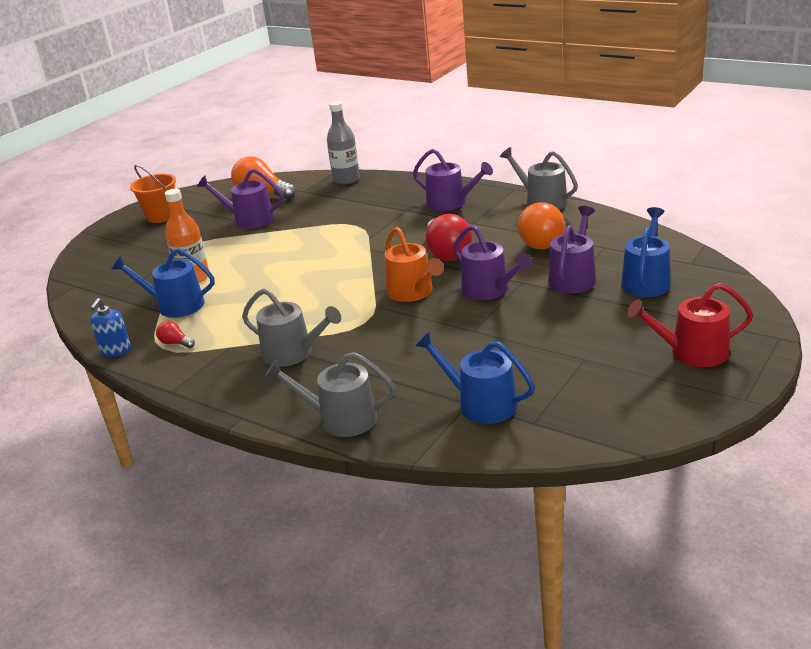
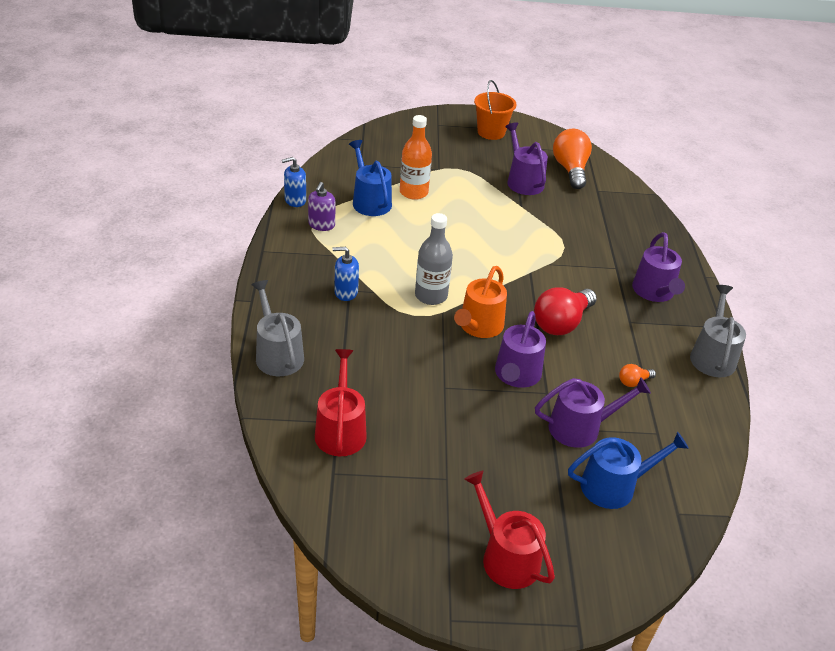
camera: 50 degrees right, 10 degrees up
red light bulb [156,321,195,348] -> purple soap dispenser [308,182,336,231]
grey watering can [242,288,341,367] -> blue soap dispenser [333,247,359,301]
grey bottle [327,101,360,185] -> grey bottle moved to [415,213,453,305]
blue watering can [415,332,535,424] -> red watering can [315,349,367,456]
orange light bulb [518,202,565,249] -> orange light bulb [619,364,656,387], size x0.46

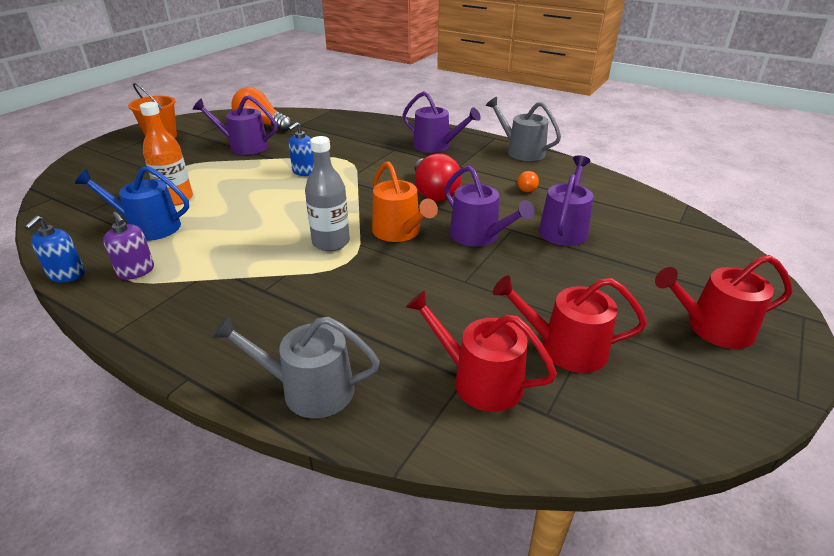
camera: 55 degrees left, 5 degrees down
blue soap dispenser [333,247,359,301] -> blue soap dispenser moved to [288,122,314,176]
blue watering can [568,432,689,509] -> none
none -> red watering can [493,275,647,373]

